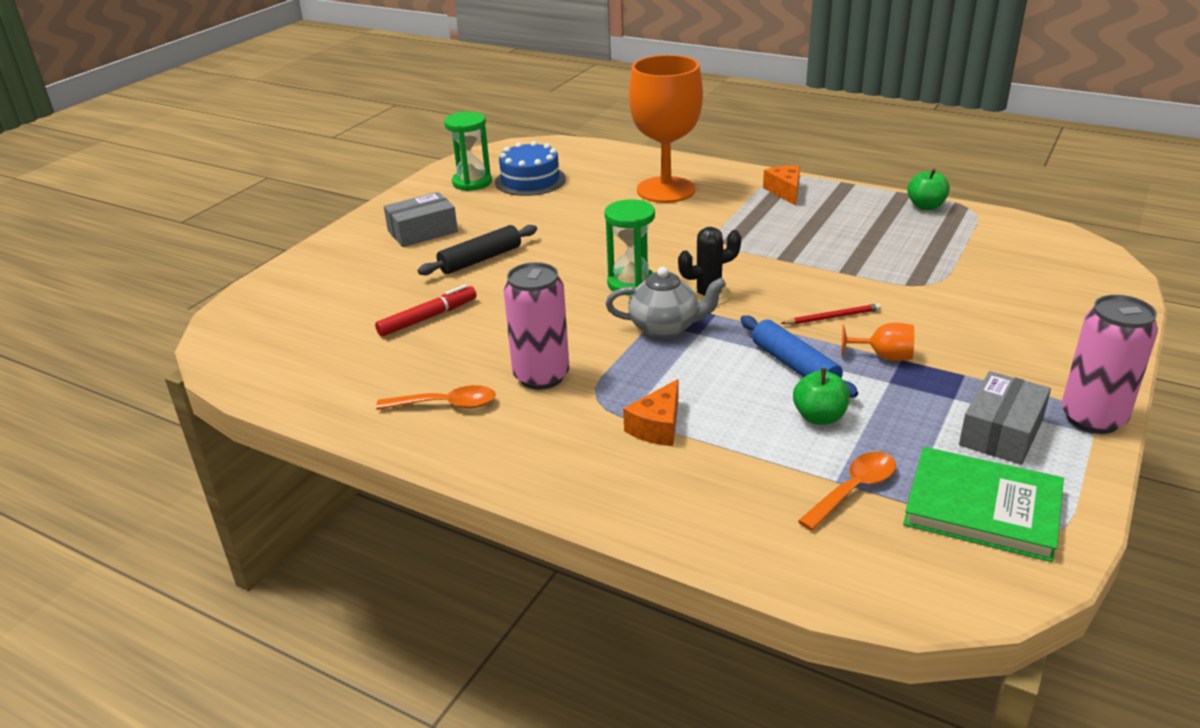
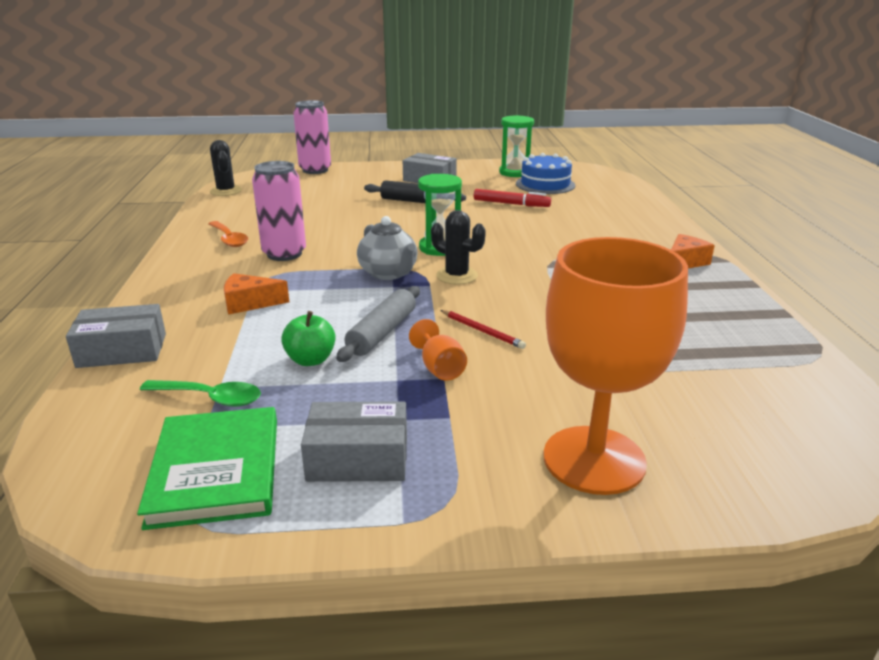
camera: 55 degrees right, 5 degrees down
red marker [375,284,477,337] -> red marker moved to [474,189,551,207]
orange goblet [629,55,703,203] -> orange goblet moved to [543,237,688,495]
blue rolling pin [740,315,858,398] -> grey rolling pin [336,286,420,362]
orange spoon [798,452,896,531] -> green spoon [140,380,261,407]
green apple [907,168,950,210] -> none
pink can [1061,295,1158,434] -> pink can moved to [293,100,331,174]
none -> grey box [66,304,166,368]
none -> black cactus [210,140,242,196]

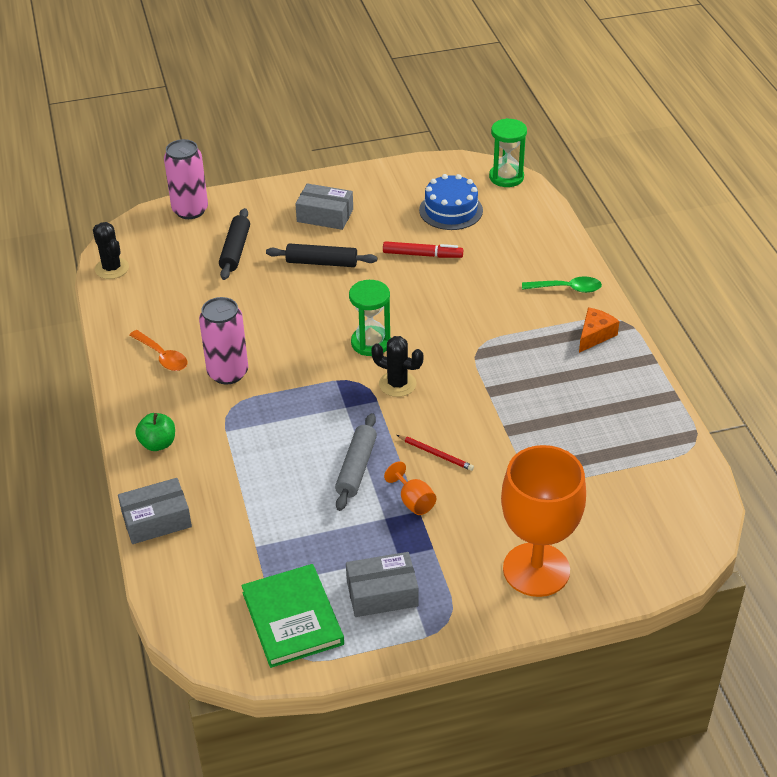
camera: 10 degrees left, 15 degrees up
green spoon [140,380,261,407] -> green spoon moved to [522,276,602,293]
orange cheese [224,273,289,315] -> none
green apple [281,311,336,366] -> green apple moved to [135,413,175,451]
grey teapot [357,216,418,280] -> none
green hourglass [499,115,534,177] -> green hourglass moved to [489,118,527,187]
none -> black rolling pin [219,208,250,280]

